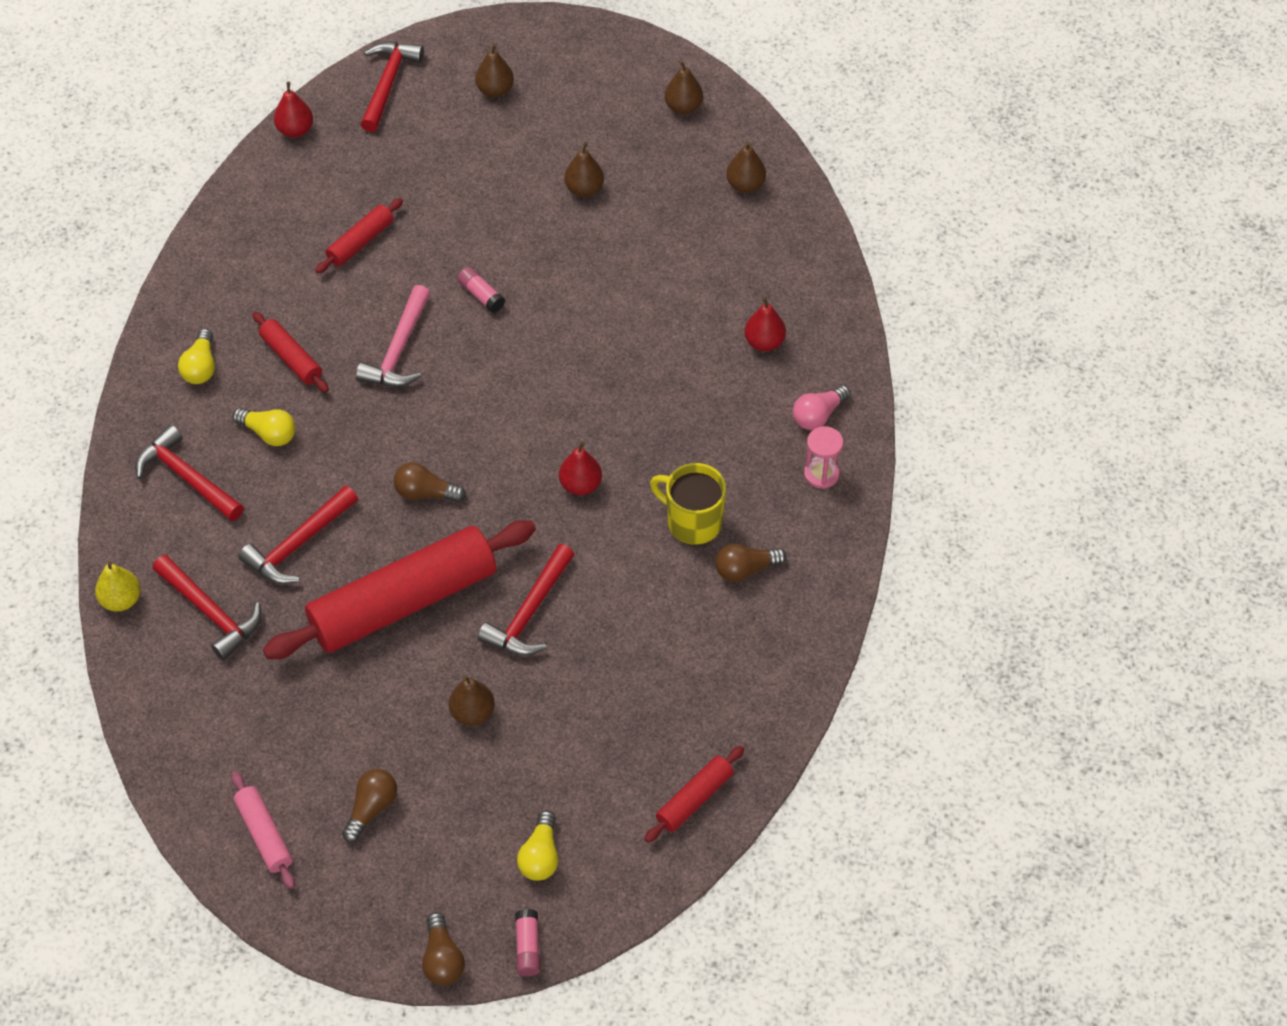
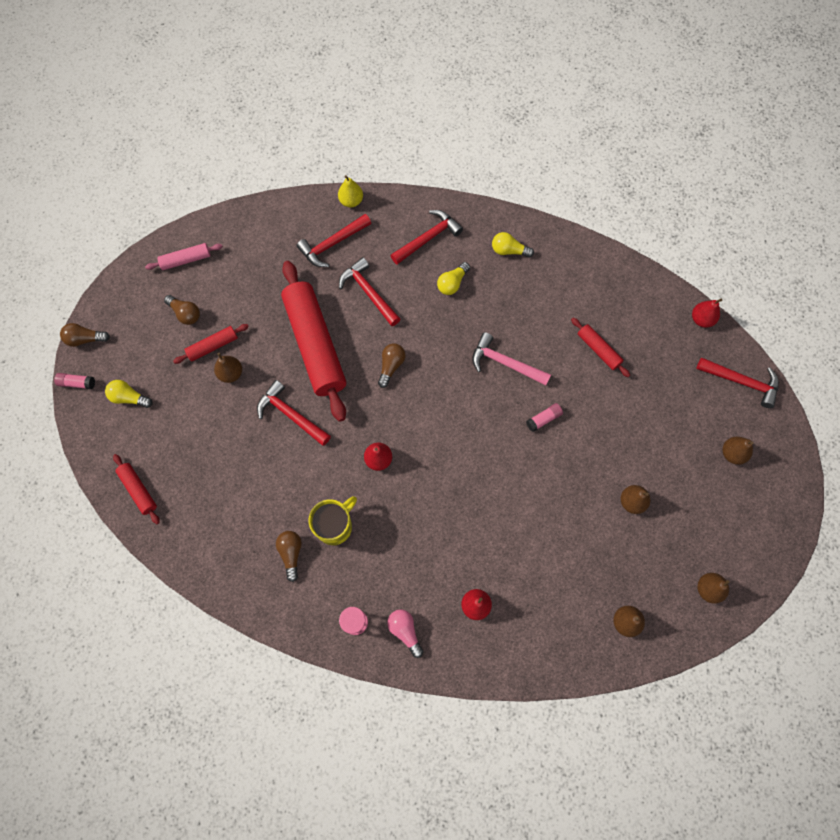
camera: 100 degrees right, 15 degrees up
red rolling pin [252,312,329,393] -> red rolling pin moved to [173,324,249,364]

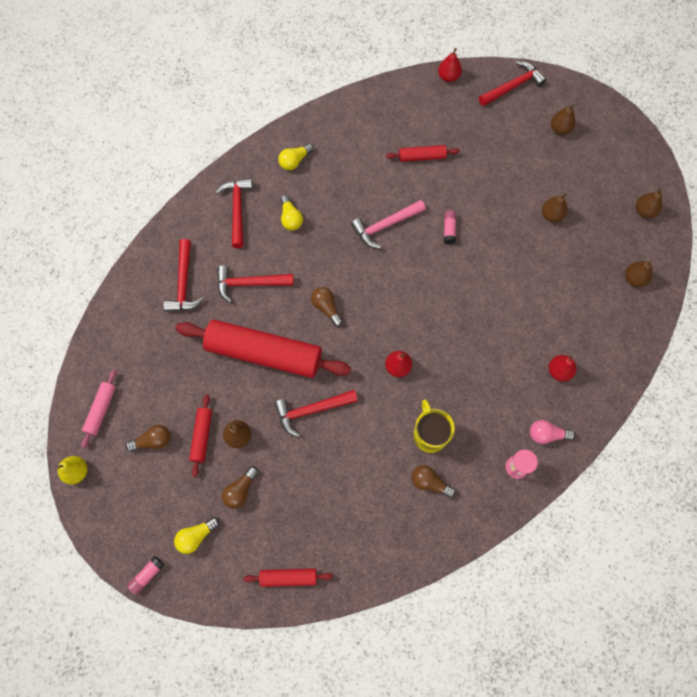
camera: 55 degrees left, 0 degrees up
brown light bulb [60,323,110,347] -> brown light bulb moved to [222,466,258,509]
yellow pear [338,175,363,208] -> yellow pear moved to [57,456,87,485]

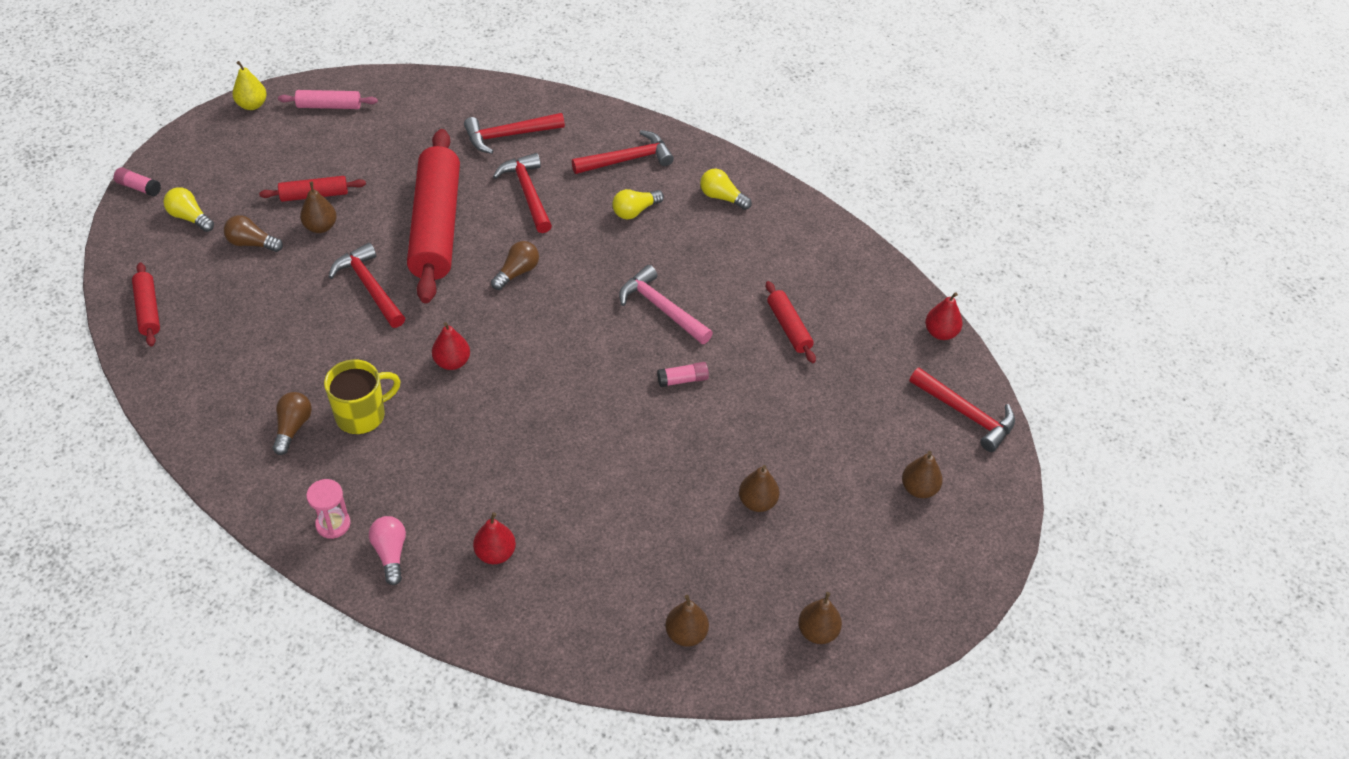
camera: 70 degrees right, 20 degrees down
brown light bulb [126,425,171,452] -> none

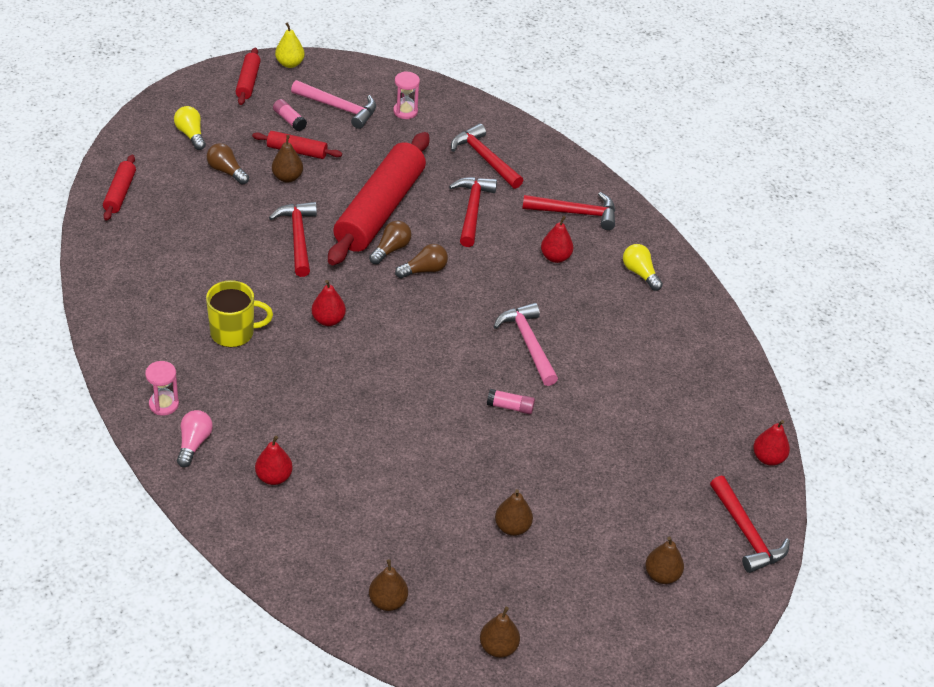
camera: 25 degrees right, 5 degrees down
pink glue stick [114,167,161,197] -> pink glue stick moved to [273,99,307,131]
brown light bulb [273,392,312,455] -> brown light bulb moved to [369,221,411,264]
pink rolling pin [278,90,378,109] -> none
red hammer [464,113,565,154] -> red hammer turned 45 degrees clockwise [451,124,523,189]
yellow light bulb [612,189,664,219] -> red pear [541,216,573,263]
red rolling pin [766,281,816,363] -> red rolling pin moved to [235,47,261,105]
none -> pink hammer [291,80,376,129]
none -> pink hourglass [393,71,420,119]

